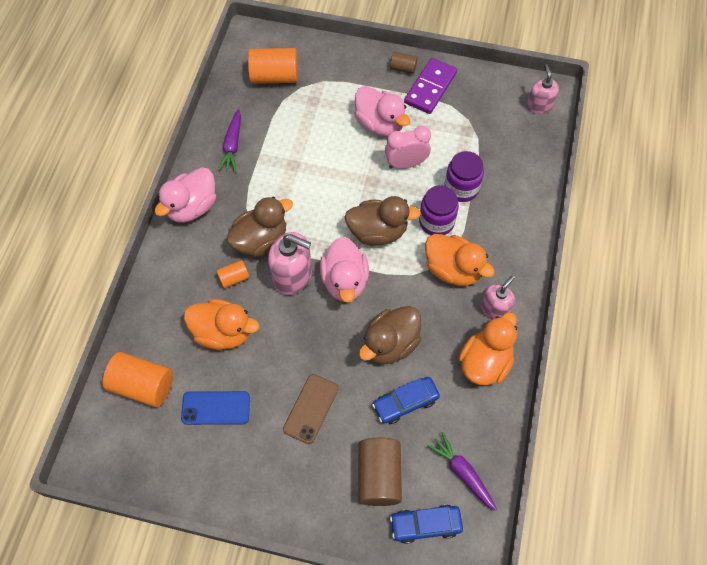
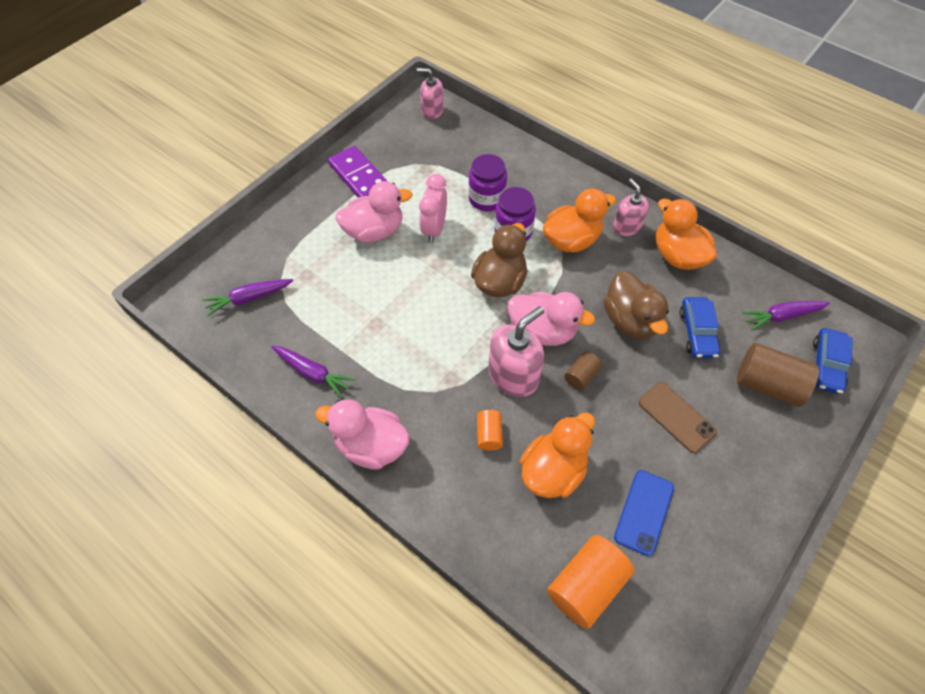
camera: 65 degrees left, 5 degrees down
pink duck [155,167,216,223] -> pink duck turned 135 degrees clockwise [315,399,410,470]
brown duck [226,196,293,257] -> none
orange cylinder [248,48,298,84] -> purple carrot [203,279,293,316]
brown cylinder [390,51,418,74] -> brown cylinder moved to [564,352,602,390]

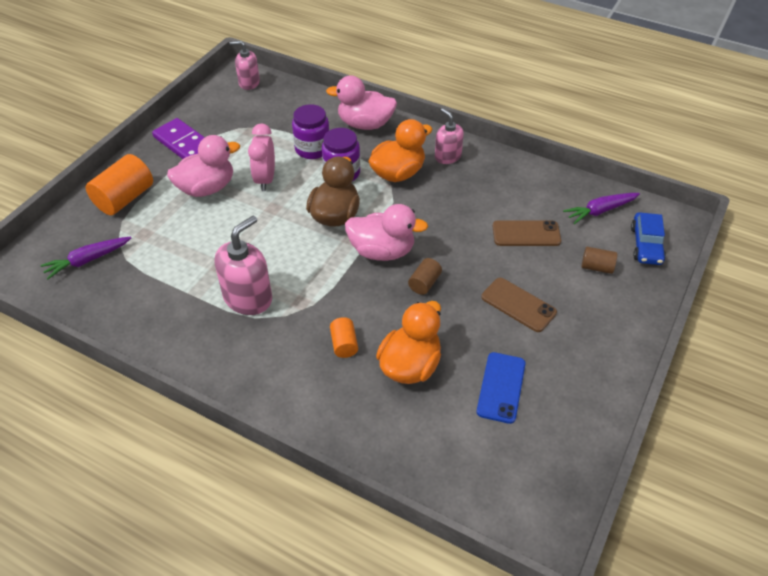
camera: 10 degrees left, 10 degrees down
purple carrot [271,346,355,398] -> none
pink duck [315,399,410,470] -> pink duck moved to [326,76,397,130]
pink soap dispenser [488,306,544,397] -> pink soap dispenser moved to [215,216,272,315]
orange cylinder [547,535,634,629] -> orange cylinder moved to [86,154,153,215]
brown duck [604,271,669,340] -> none
orange duck [656,199,717,270] -> none
blue car [680,297,720,358] -> brown phone [492,221,561,246]
brown cylinder [737,343,819,407] -> brown cylinder [582,247,617,274], size x0.53

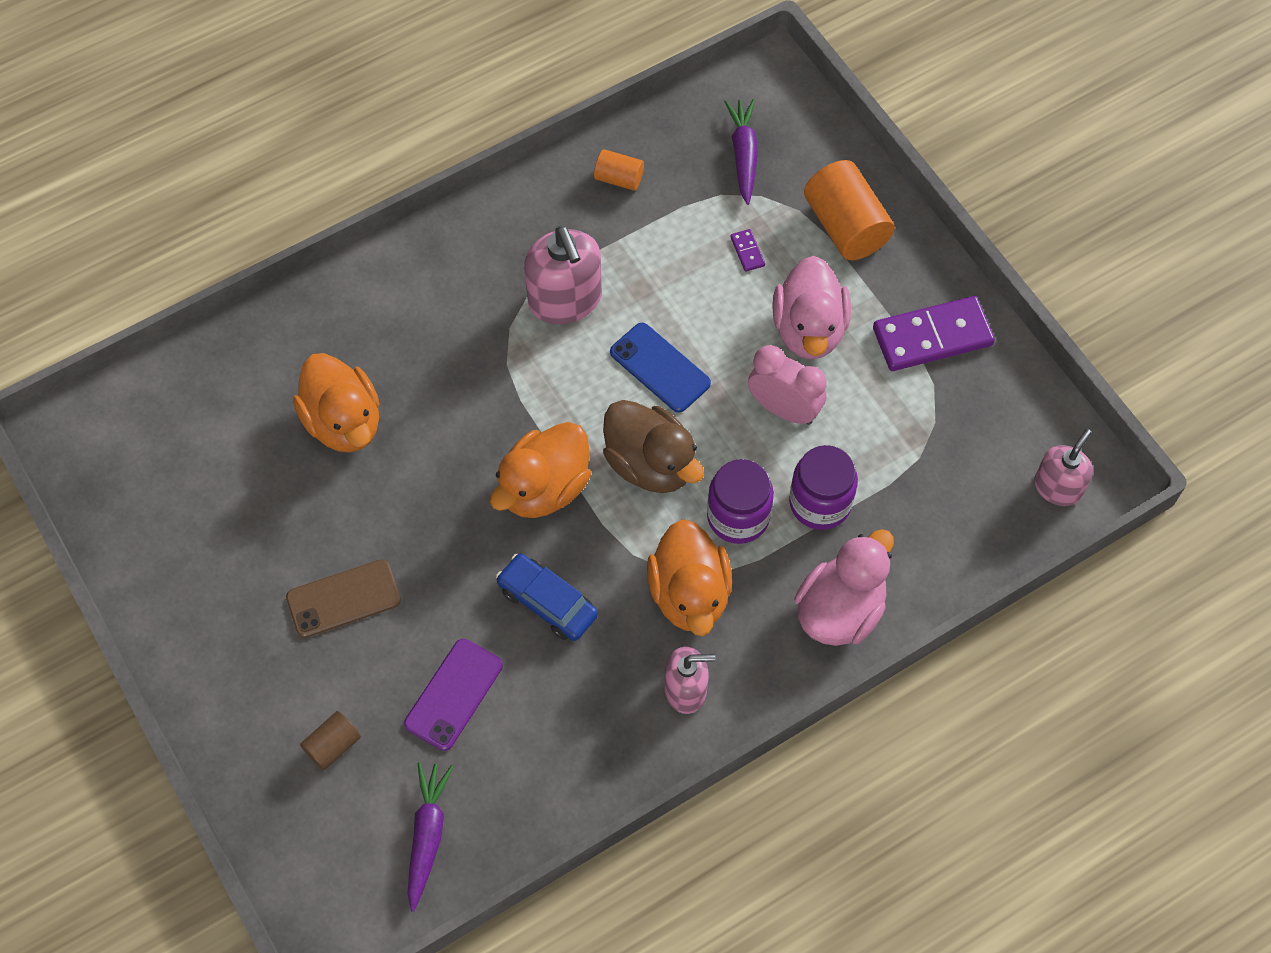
camera: 120 degrees right, 15 degrees up
orange cylinder [330,317,358,358] -> orange cylinder moved to [594,149,644,191]
pink duck [345,204,428,261] -> orange duck [490,422,591,518]
brown cylinder [408,258,442,295] -> none
blue phone [477,352,526,424] -> blue phone moved to [610,323,711,413]
brown phone [492,221,561,246] -> purple phone [404,639,503,751]
blue car [631,212,666,265] -> blue car moved to [496,554,598,641]
none -> purple domino [730,229,765,272]

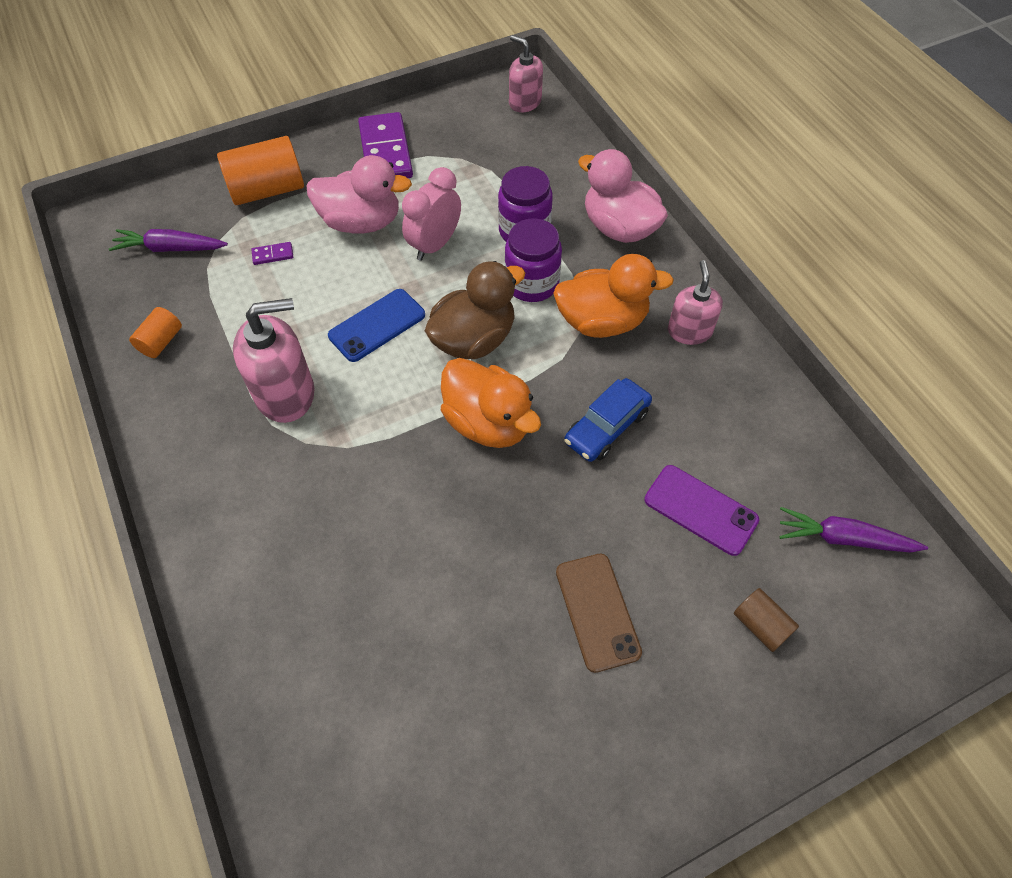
camera: 85 degrees left, 5 degrees down
orange duck [293,353,379,452] -> none

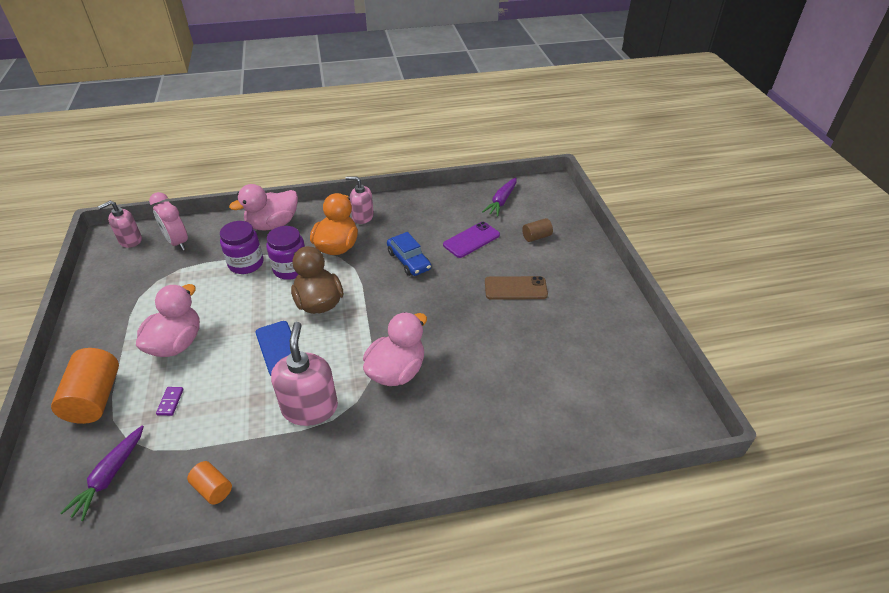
camera: 75 degrees left, 15 degrees down
purple domino [358,112,413,178] -> none
pink clock [402,167,461,261] -> pink clock moved to [149,192,188,251]
orange duck [441,358,541,448] -> none
none -> pink duck [363,312,427,386]

